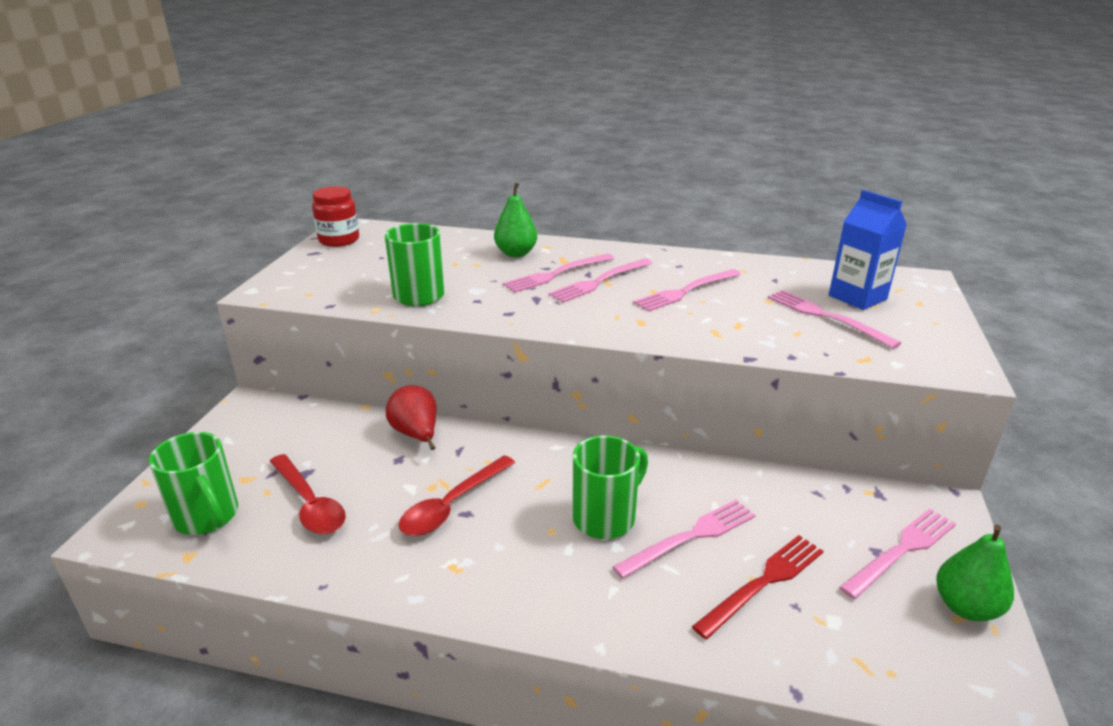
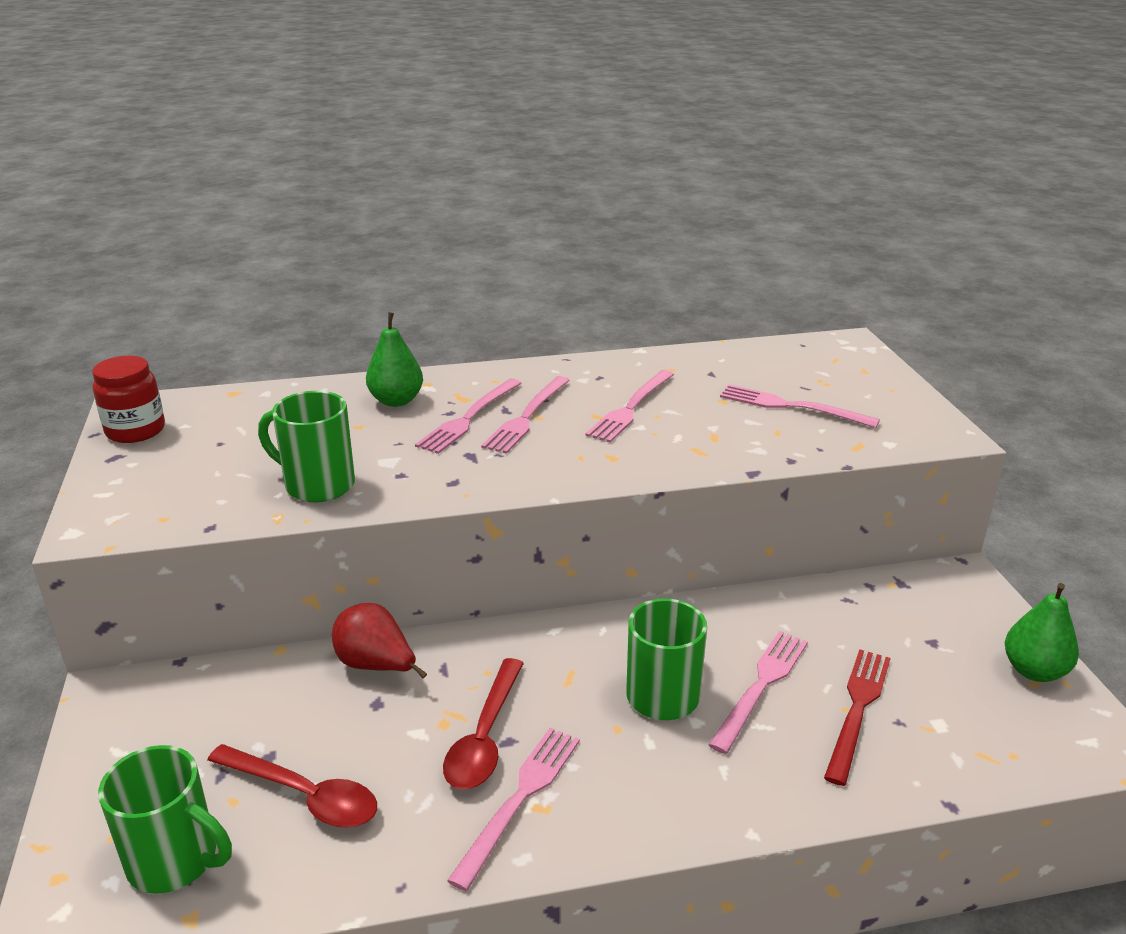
camera: 25 degrees left, 0 degrees up
blue carton [829,190,907,310] -> none
pink fork [839,509,956,599] -> pink fork moved to [447,728,580,891]

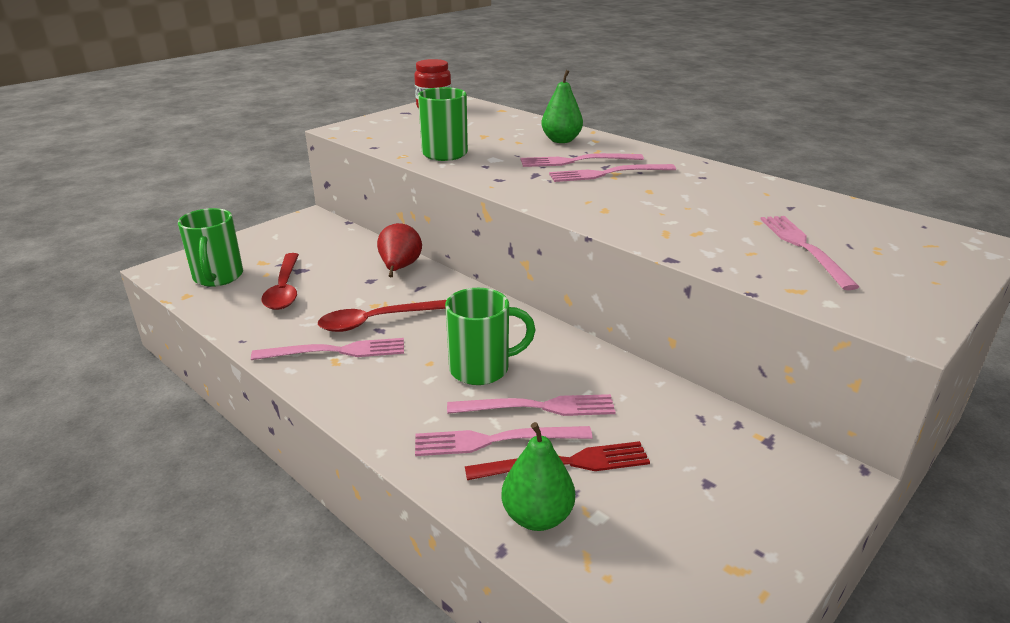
camera: 55 degrees right, 0 degrees up
pink fork [586,370,675,442] -> pink fork moved to [415,426,593,456]
green pear [1005,583,1079,682] -> green pear moved to [502,422,575,531]

